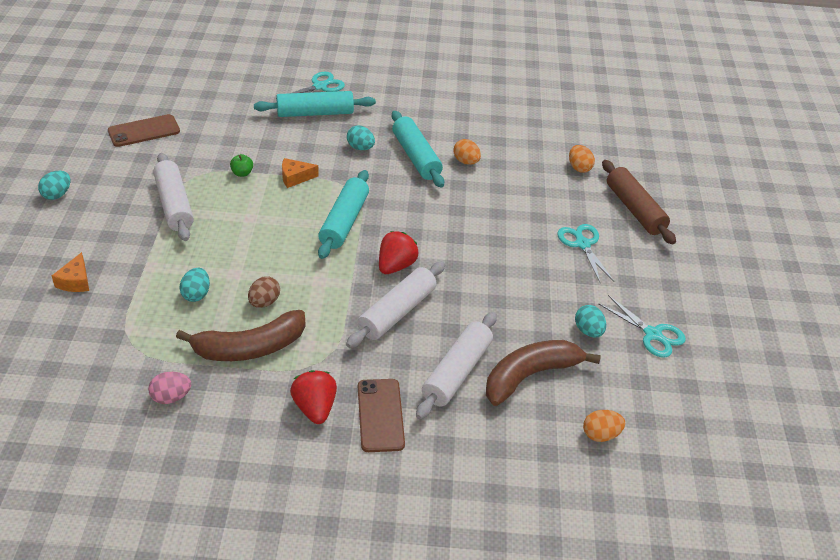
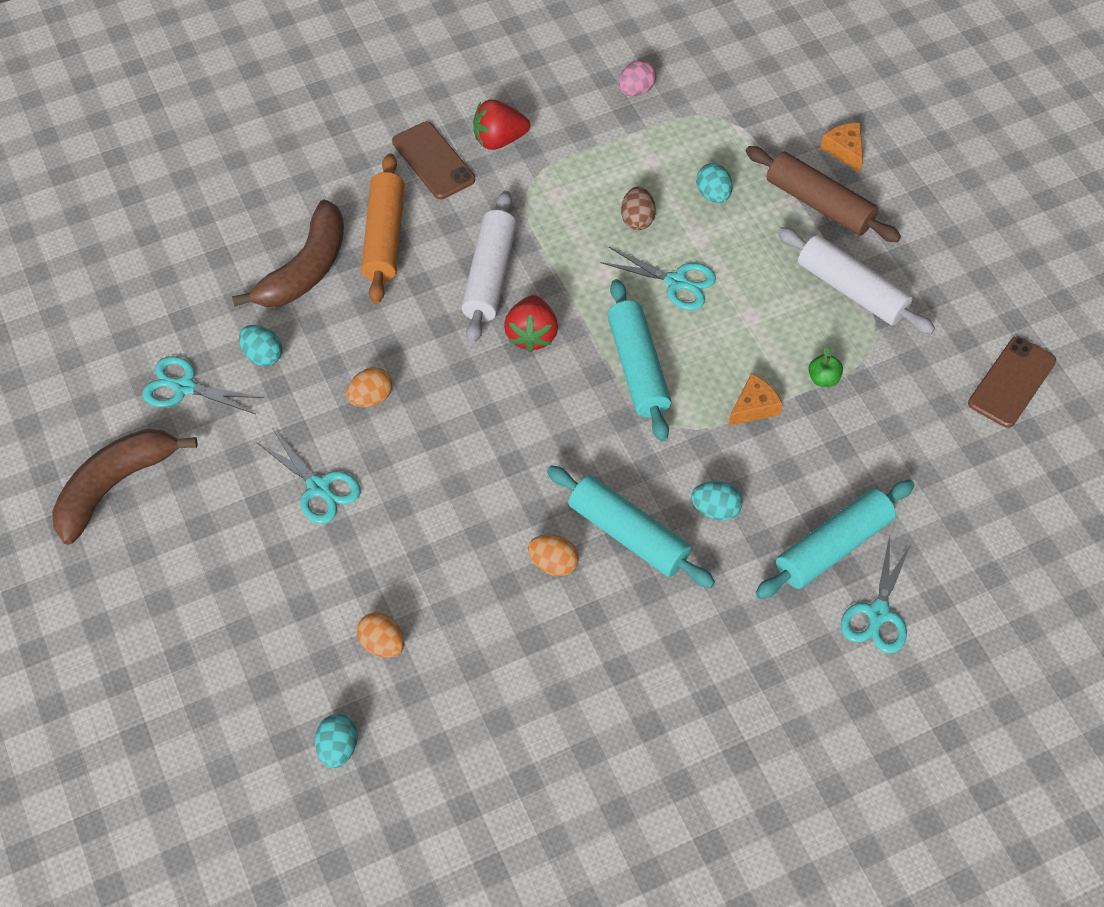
camera: 155 degrees right, 15 degrees up
turquoise egg [38,171,70,200] -> turquoise egg moved to [315,714,358,768]
brown banana [176,310,306,361] -> brown banana moved to [52,429,197,545]
red strawberry [290,370,337,424] -> red strawberry turned 120 degrees clockwise [473,100,530,150]
white rolling pin [416,312,497,419] -> orange rolling pin [361,153,405,304]
orange egg [583,410,625,442] -> orange egg moved to [346,367,392,407]
brown rolling pin [602,160,676,245] -> brown rolling pin moved to [746,146,901,242]
none -> turquoise scissors [601,247,716,310]

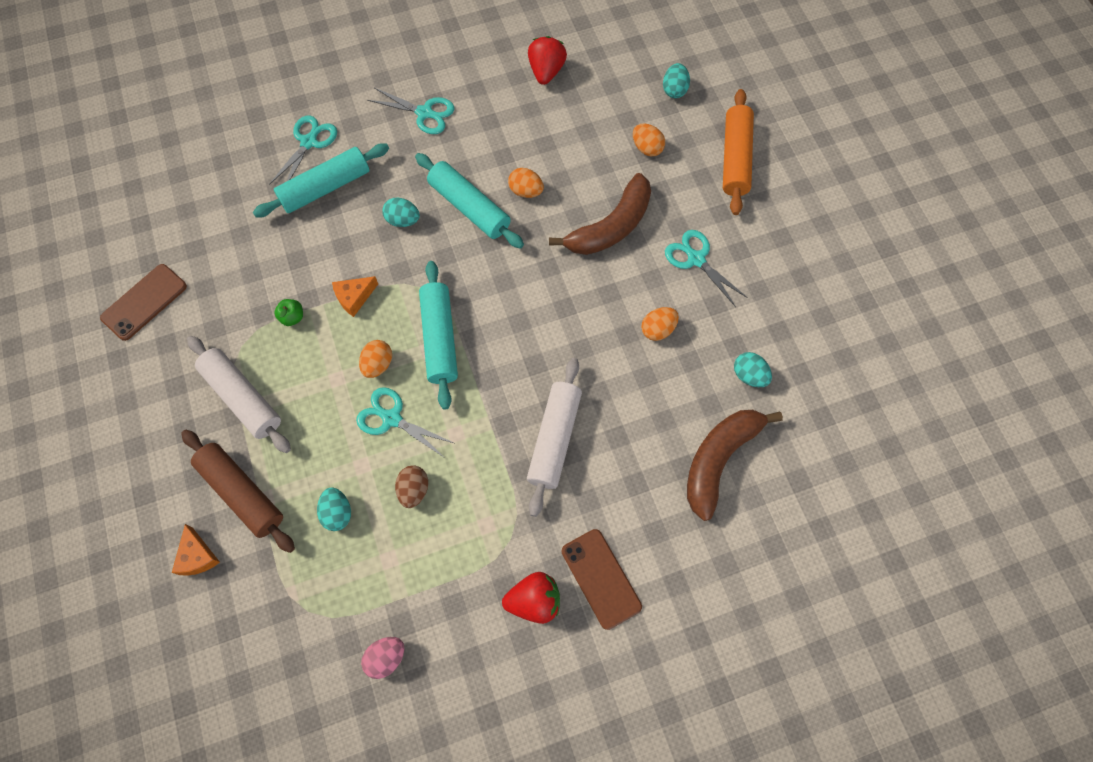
camera: 175 degrees left, 10 degrees up
brown banana [52,429,197,545] -> brown banana moved to [549,173,651,255]
turquoise scissors [143,356,264,414] -> turquoise scissors moved to [367,88,454,134]
orange rolling pin [361,153,405,304] -> orange rolling pin moved to [723,89,754,215]
red strawberry [504,295,558,352] -> red strawberry moved to [528,36,567,85]
none -> orange egg [359,340,392,378]

